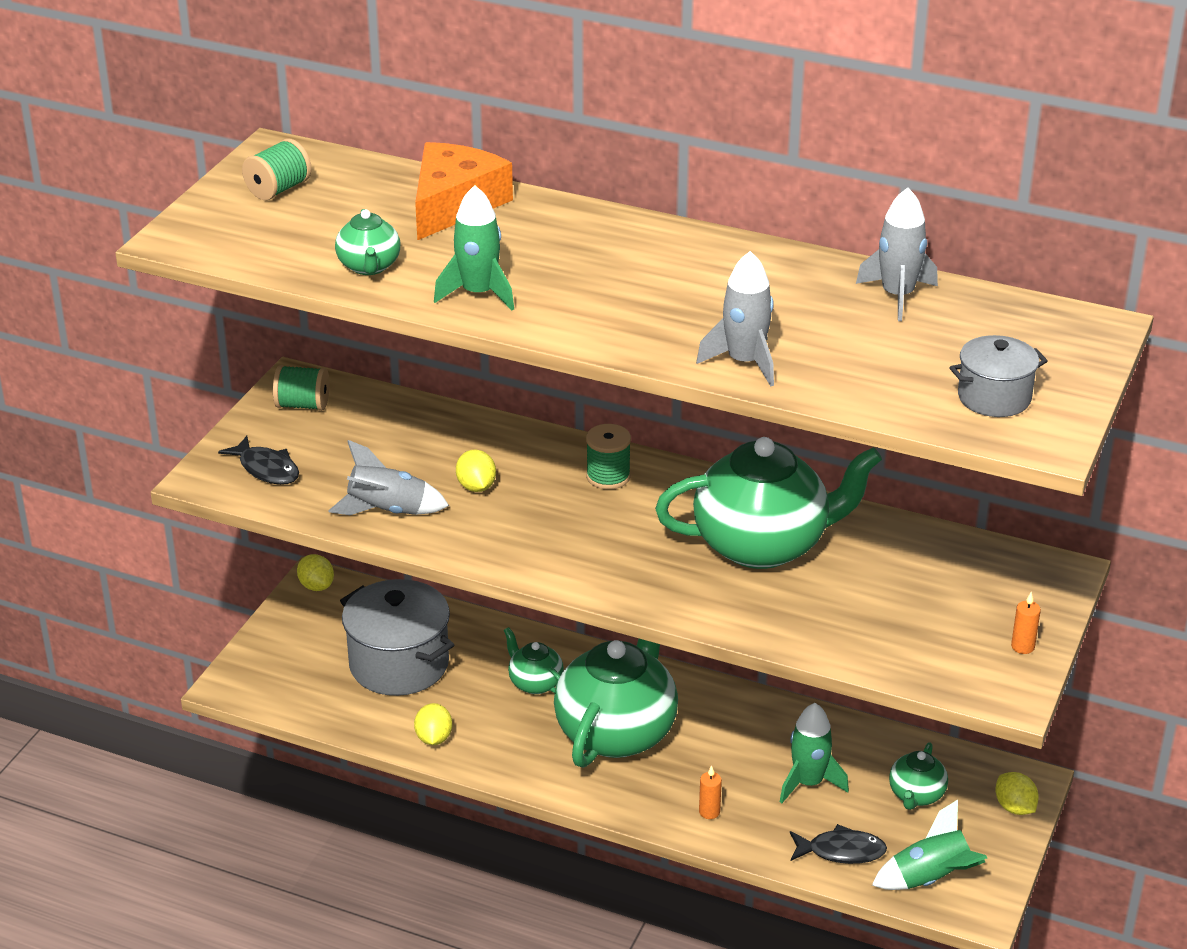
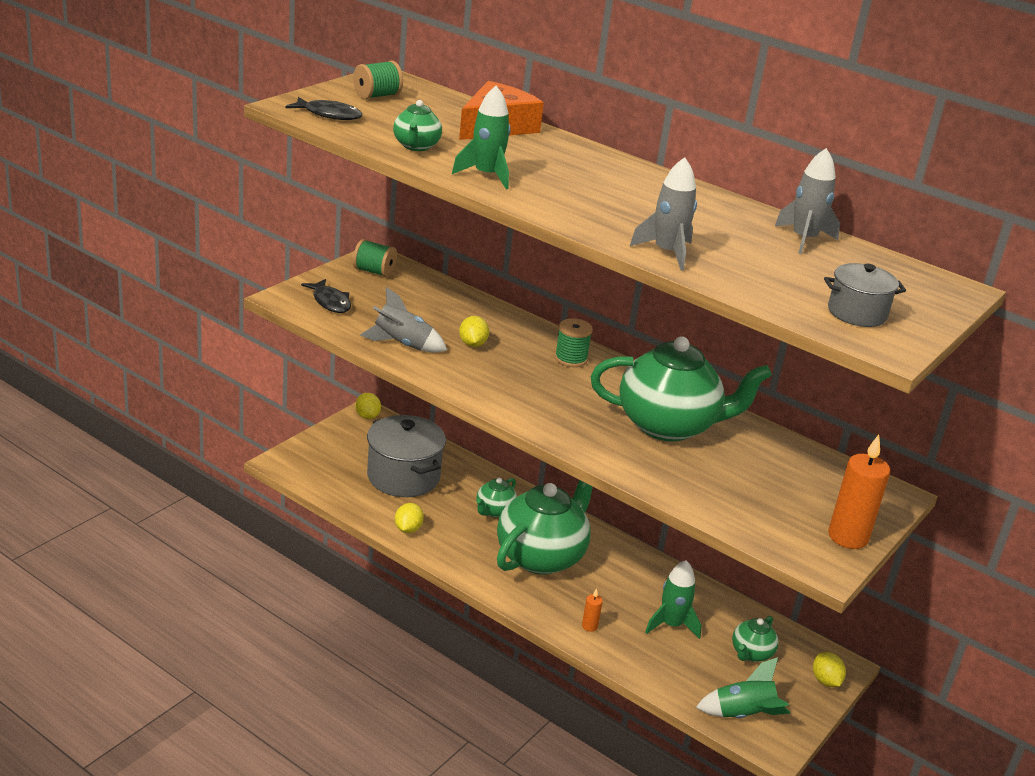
camera: 10 degrees right, 5 degrees down
green teapot [504,627,564,694] -> green teapot turned 120 degrees counterclockwise [476,478,517,518]
black fish [790,824,887,864] -> black fish moved to [285,97,363,120]
orange candle [1011,592,1041,654] -> orange candle [828,434,890,549], size x2.15

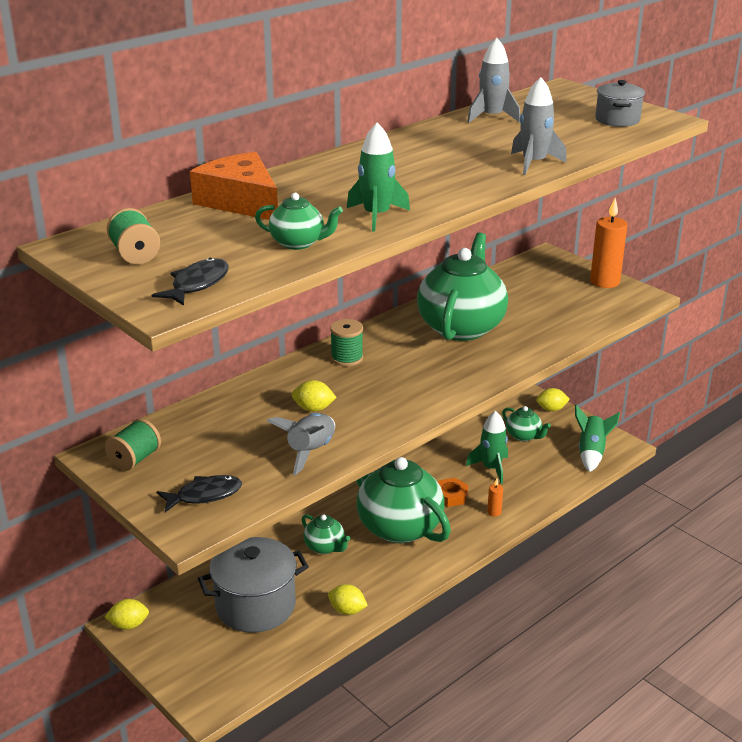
camera: 75 degrees left, 0 degrees up
none -> orange nut [438,478,468,507]

